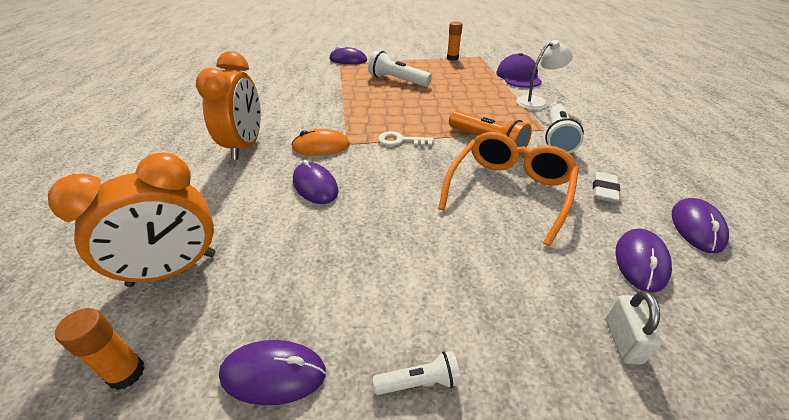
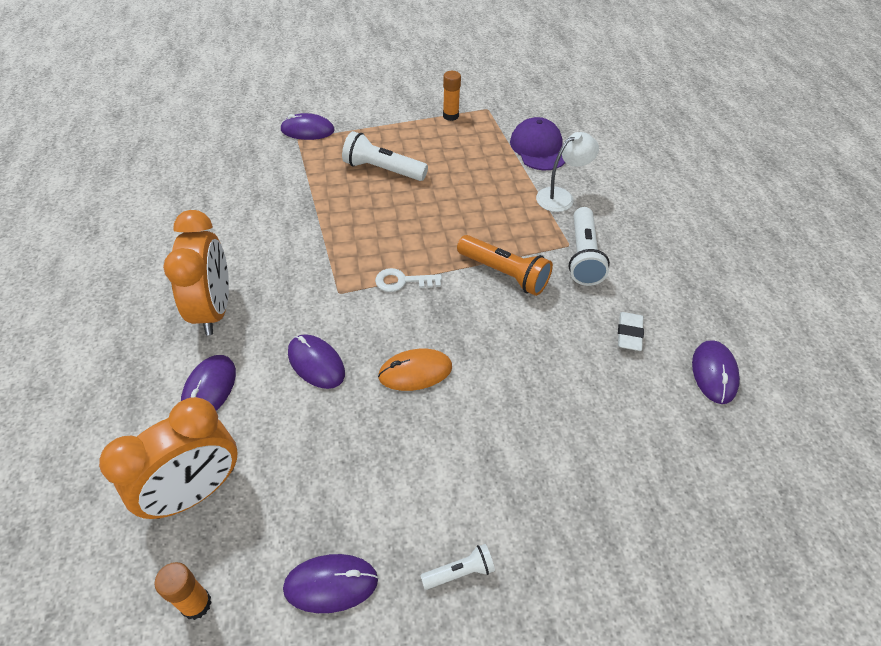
camera: 10 degrees left, 10 degrees up
orange mouse [291,129,350,156] -> orange mouse moved to [378,349,452,391]
orange glasses [438,132,579,246] -> none
white padlock [606,291,662,365] -> none
purple mouse [615,228,672,293] -> purple mouse moved to [181,355,236,411]

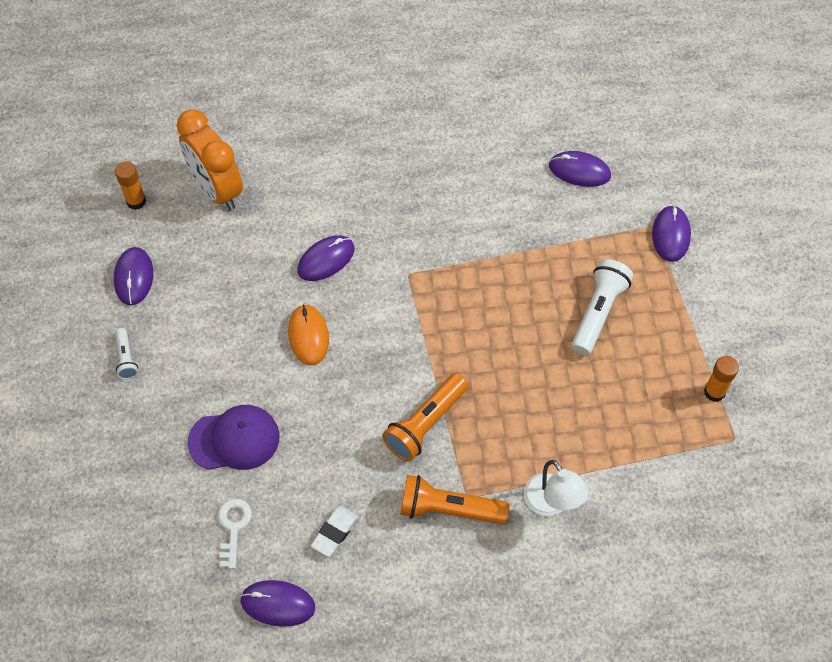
camera: 95 degrees right, 10 degrees up
orange clock [163,210,229,335] -> none
purple mouse [181,355,236,411] -> purple mouse moved to [549,151,611,187]
white key [375,268,442,292] -> white key moved to [218,499,252,569]
purple cap [510,117,566,170] -> purple cap moved to [188,405,280,470]
white flashlight [569,207,610,286] -> orange flashlight [400,475,509,524]
white eraser [618,312,644,351] -> white eraser turned 75 degrees counterclockwise [311,506,358,557]

